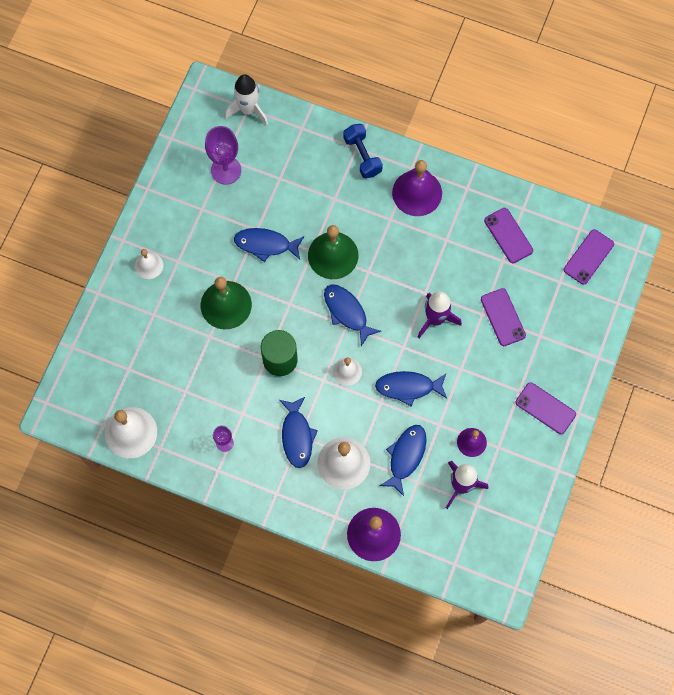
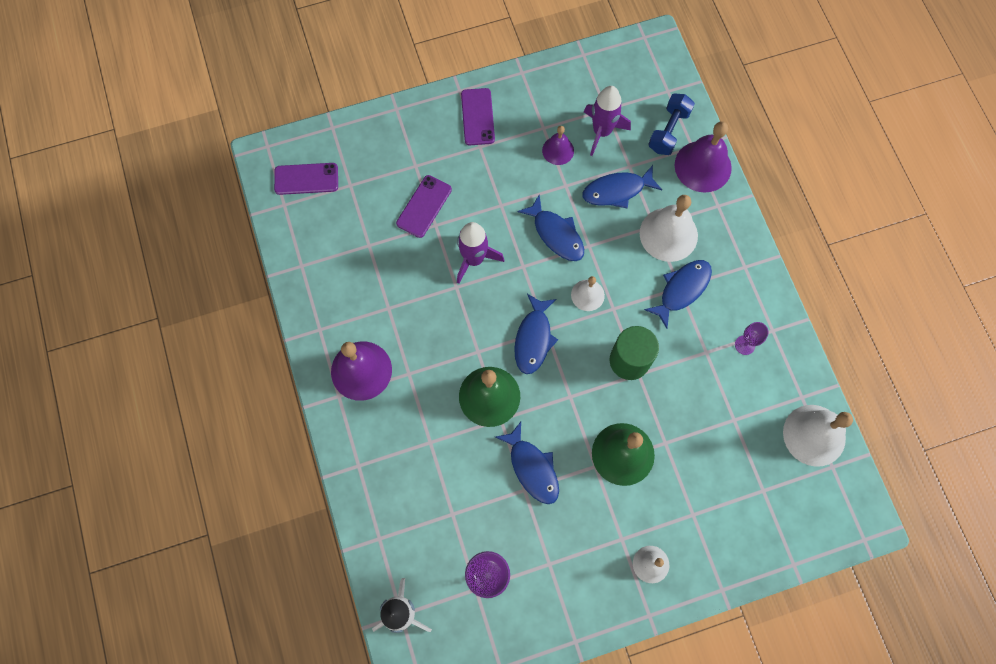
camera: 130 degrees left, 0 degrees up
blue dumbbell [343,124,383,178] -> blue dumbbell moved to [648,93,695,155]
purple phone [484,208,533,263] -> none

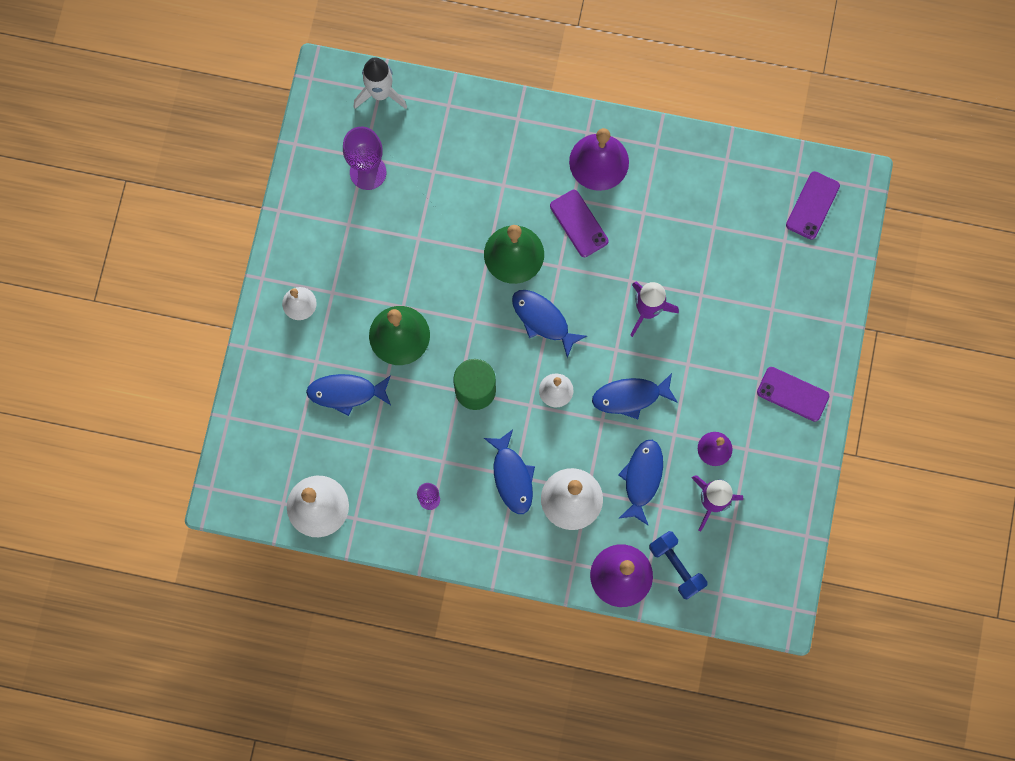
camera: 120 degrees right, 5 degrees up
purple phone [396,175,452,238] -> purple phone moved to [550,190,609,257]
blue fish [495,422,559,504] -> blue fish moved to [306,374,391,416]

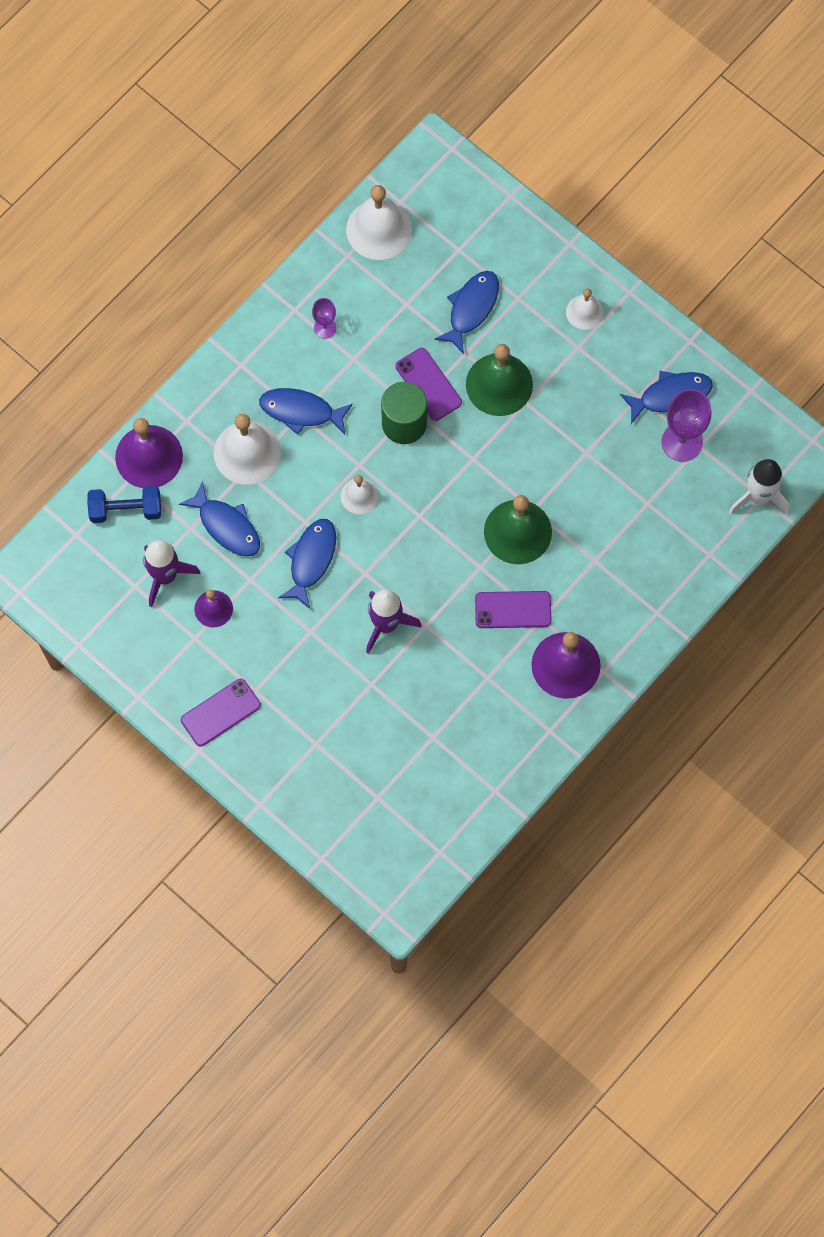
camera: 120 degrees right, 5 degrees down
blue fish [512,290,587,358] -> blue fish moved to [620,371,713,424]
purple phone [786,171,840,240] -> purple phone moved to [396,348,462,421]

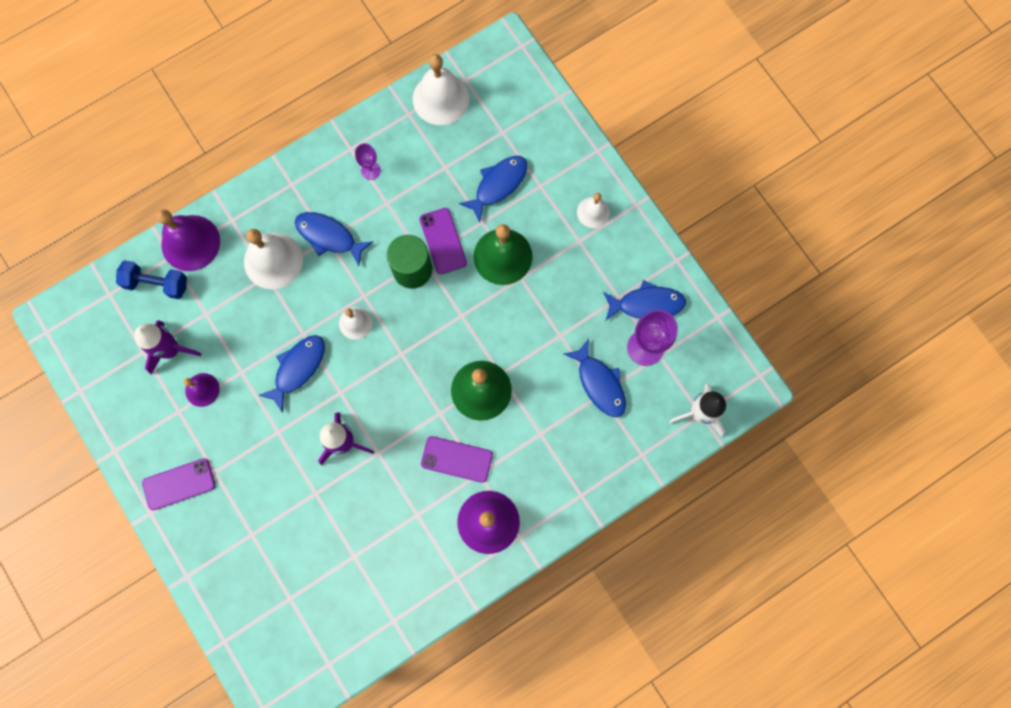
camera: 15 degrees right, 5 degrees up
blue fish [179,481,260,556] -> blue fish moved to [564,339,626,417]

